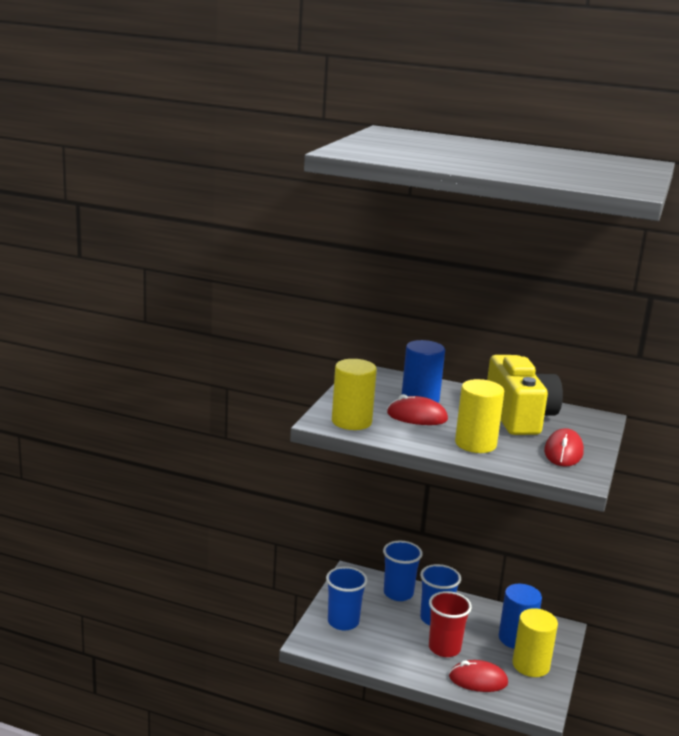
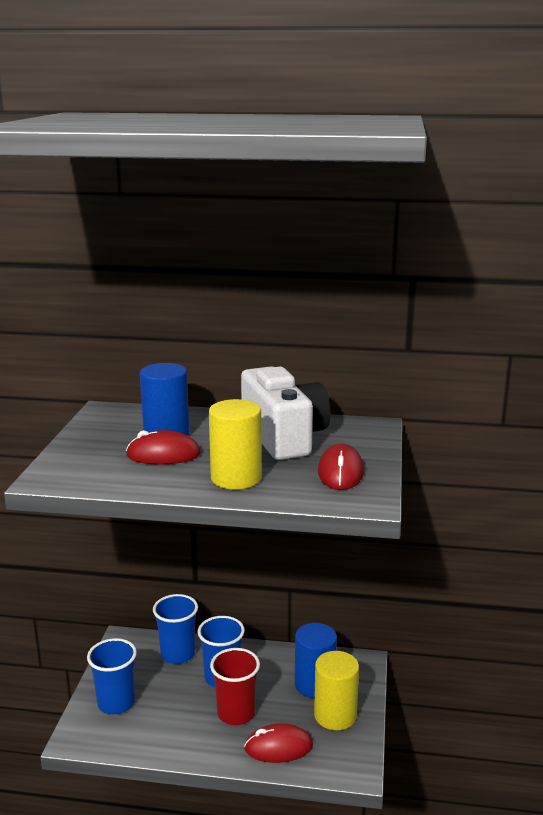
camera: 10 degrees left, 0 degrees up
yellow cylinder [332,359,377,430] -> none
yellow camera [487,355,563,435] -> white camera [241,366,330,460]

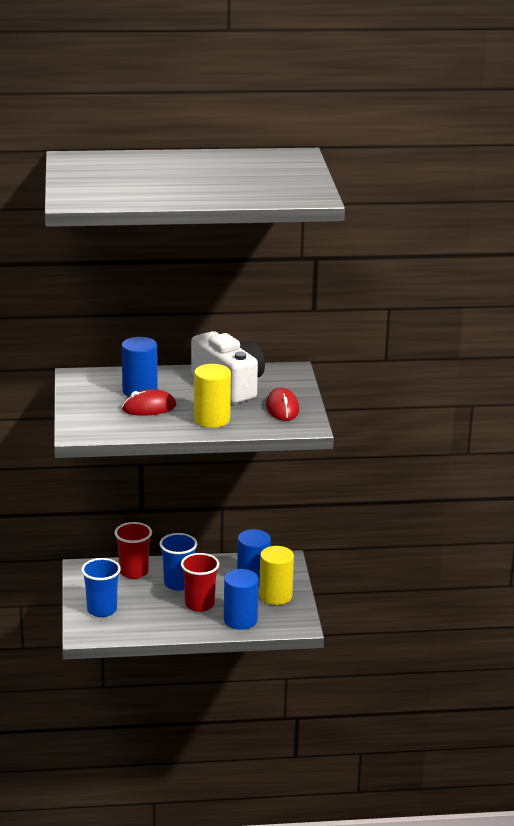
camera: 15 degrees left, 5 degrees up
blue cup [153,594,198,664] -> red cup [114,522,152,579]
red mouse [244,723,313,763] -> blue cylinder [224,569,259,630]

